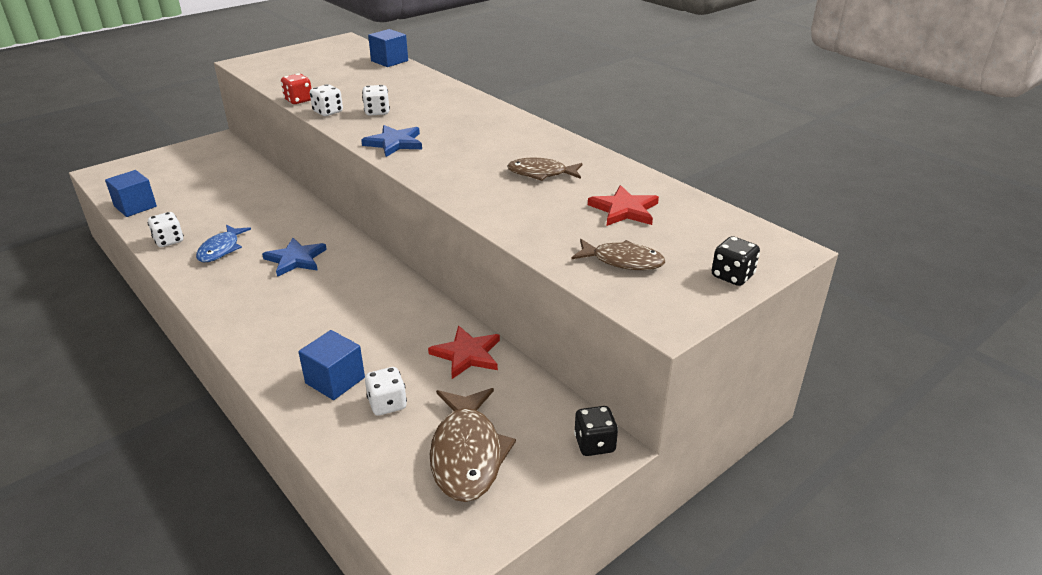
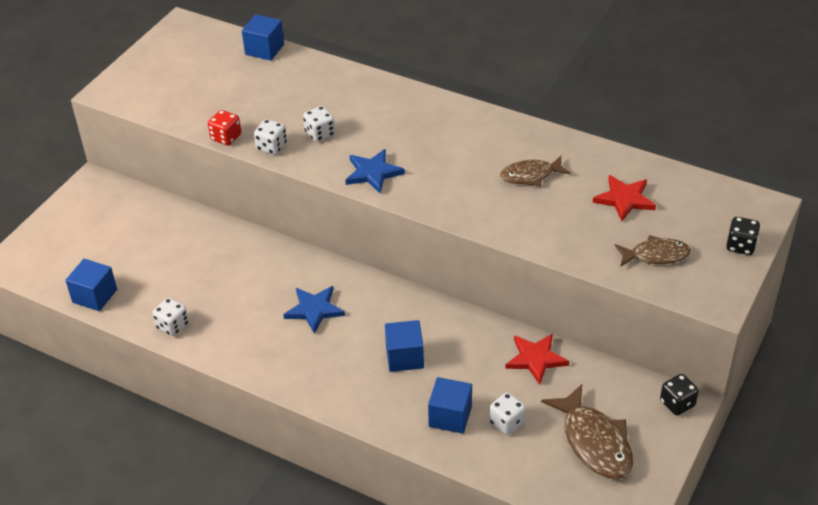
camera: 20 degrees left, 10 degrees up
blue fish [196,225,251,262] -> none
none -> blue cube [385,320,424,372]

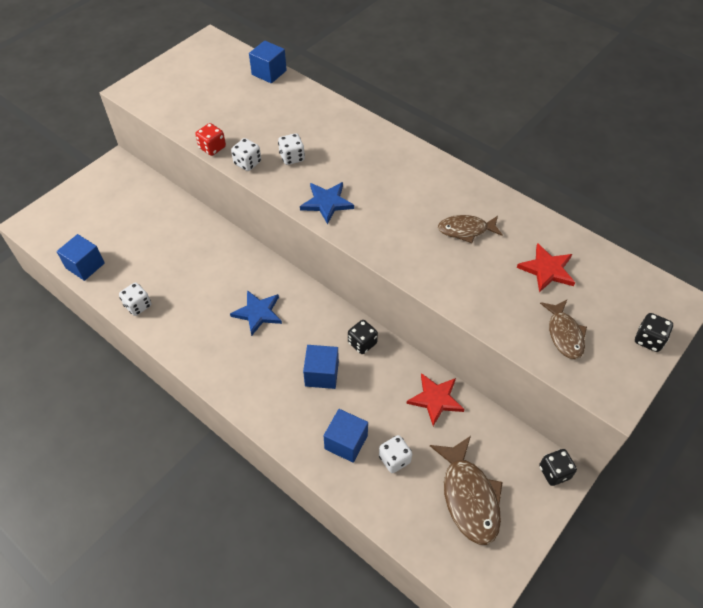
camera: 10 degrees right, 10 degrees up
brown fish [615,235,691,267] -> brown fish turned 75 degrees clockwise [540,300,587,359]
none -> black dice [348,320,378,354]

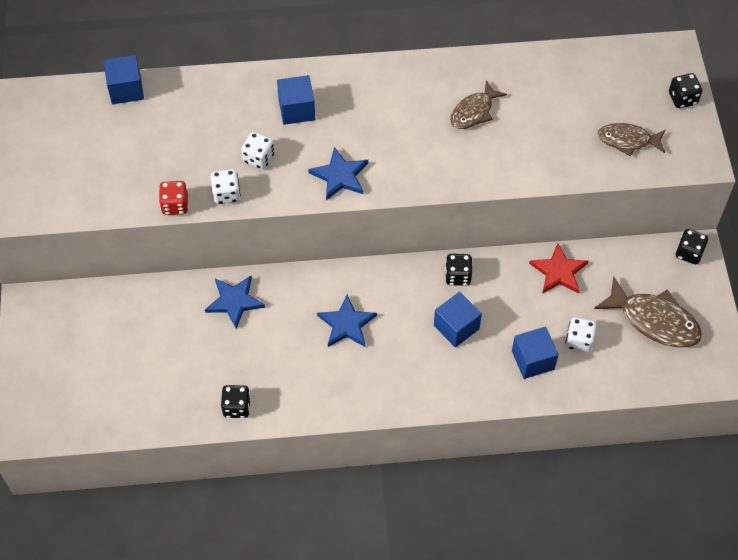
camera: 45 degrees left, 5 degrees up
blue cube [56,234,105,281] -> blue cube moved to [277,75,315,125]
white dice [119,283,151,316] -> black dice [221,385,251,418]
red star [517,243,575,293] -> none
brown fish [540,300,587,359] -> brown fish turned 150 degrees clockwise [597,123,666,156]
none -> blue star [205,276,265,329]

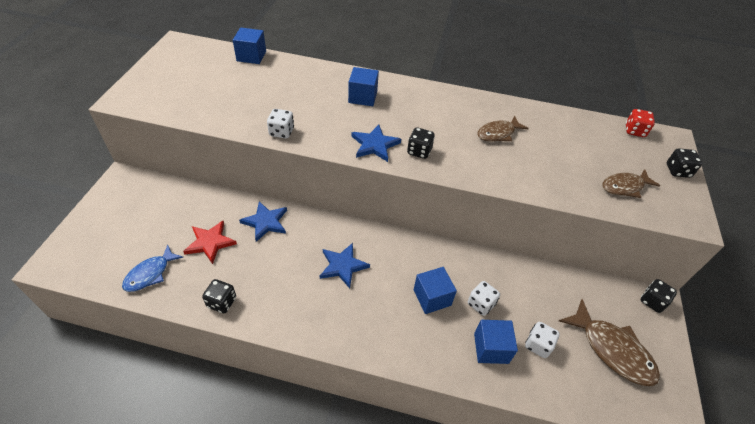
camera: 15 degrees right, 10 degrees down
red dice [159,181,189,215] -> red dice moved to [626,109,655,137]
white dice [241,132,274,169] -> white dice moved to [468,281,500,316]
black dice [445,254,473,286] -> black dice moved to [407,127,435,159]
red star [529,243,588,294] -> red star moved to [183,221,237,264]
brown fish [597,123,666,156] -> brown fish turned 45 degrees counterclockwise [602,169,660,198]
none -> blue fish [122,245,184,292]

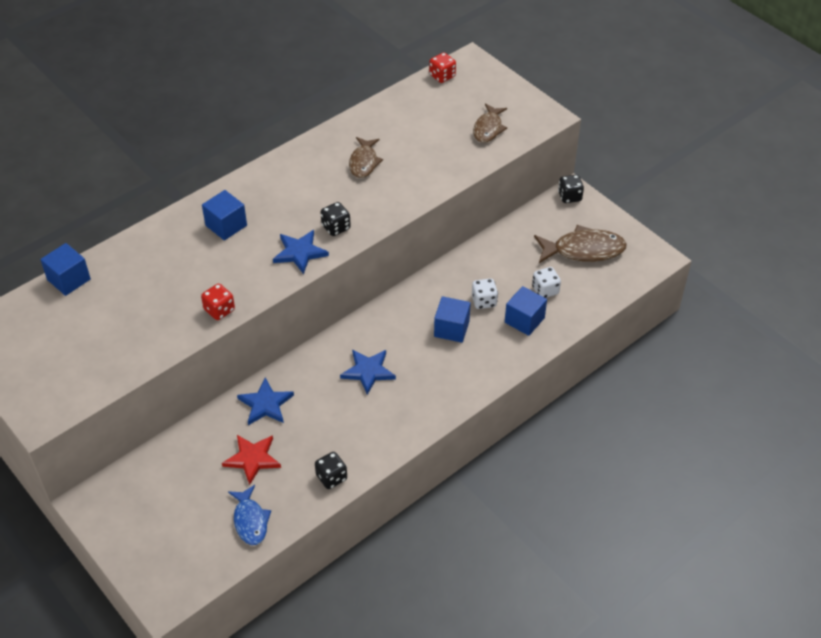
camera: 50 degrees left, 0 degrees up
white dice [267,109,294,139] -> red dice [201,284,235,320]
black dice [667,148,702,178] -> none

